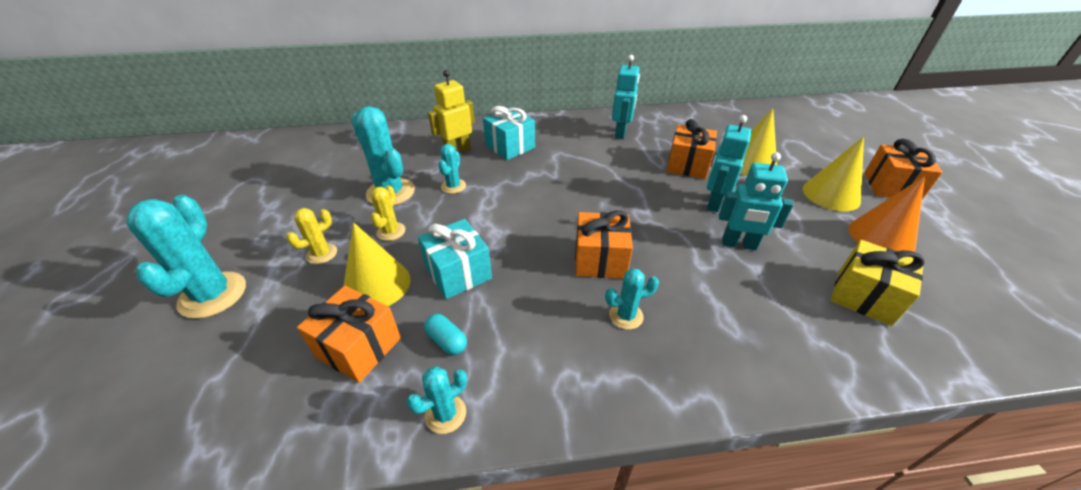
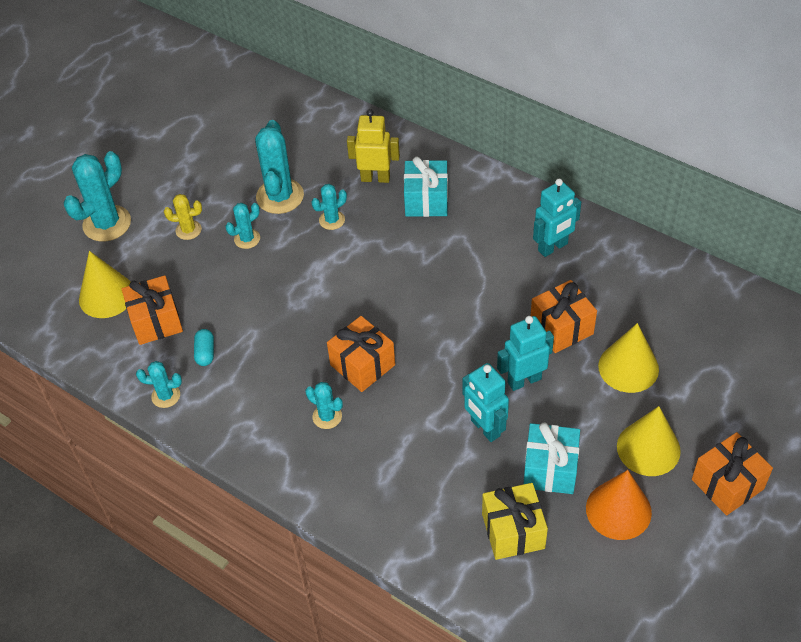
camera: 45 degrees right, 10 degrees up
yellow cone [344,222,411,306] -> yellow cone moved to [79,251,131,318]
yellow cactus [371,185,405,241] -> turquoise cactus [226,203,260,249]
turquoise gift [418,219,492,299] -> turquoise gift moved to [524,422,580,494]

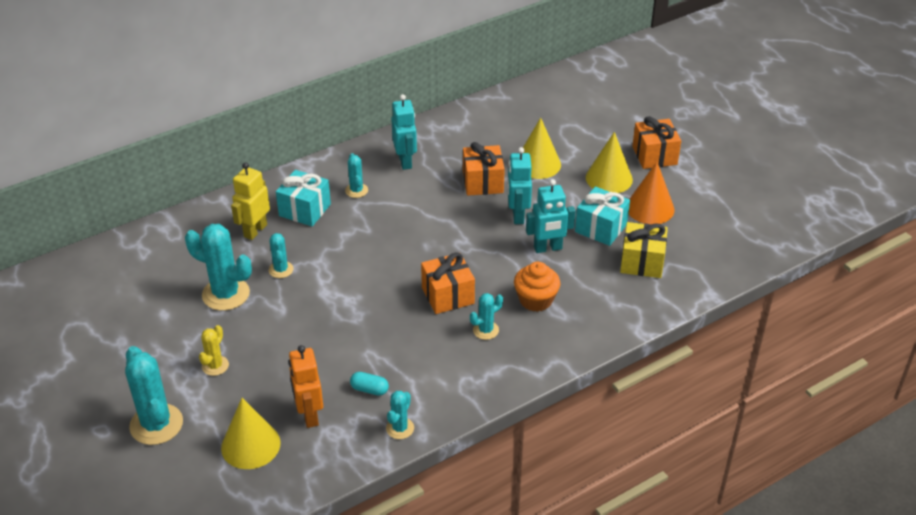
camera: 70 degrees left, 10 degrees down
orange gift [122,275,183,345] -> orange robot [289,345,323,428]
turquoise cactus [226,203,260,249] -> turquoise cactus moved to [345,153,368,198]
none -> orange cupcake [514,262,560,312]

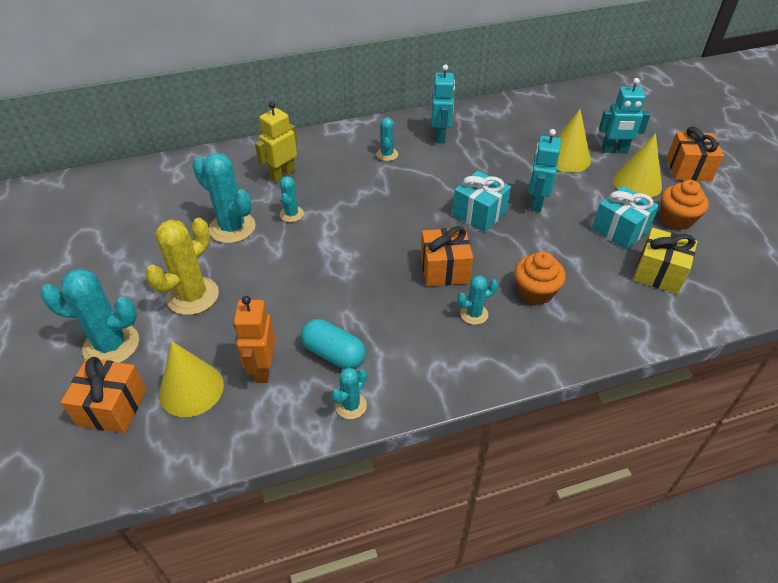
camera: 15 degrees right, 5 degrees up
turquoise cactus [125,346,183,445] -> turquoise cactus turned 75 degrees counterclockwise [40,268,139,363]
yellow cactus [199,325,229,376] -> yellow cactus [145,218,219,315], size x1.87
turquoise gift [276,170,331,226] -> turquoise gift moved to [452,170,511,232]
turquoise capsule [350,372,389,396] -> turquoise capsule [301,319,366,369], size x1.65
orange gift [463,142,505,196] -> orange gift moved to [61,357,147,433]
turquoise robot [526,179,576,253] -> turquoise robot moved to [599,78,651,153]
orange cone [629,162,675,224] -> orange cupcake [660,180,709,230]

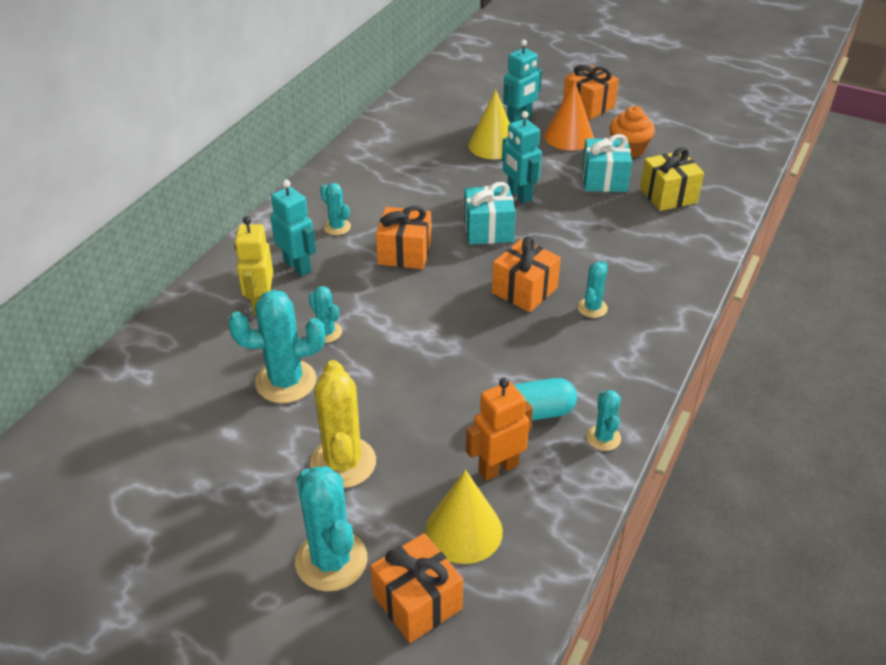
camera: 45 degrees left, 5 degrees down
turquoise cactus [40,268,139,363] -> turquoise cactus turned 75 degrees counterclockwise [295,466,367,591]
orange robot [234,296,275,383] -> orange robot turned 105 degrees clockwise [466,378,533,481]
turquoise robot [431,64,455,143] -> turquoise robot moved to [270,180,316,276]
orange cupcake [515,251,566,305] -> none
yellow cone [613,133,662,198] -> orange cone [544,81,594,151]
none -> orange gift [376,206,431,269]

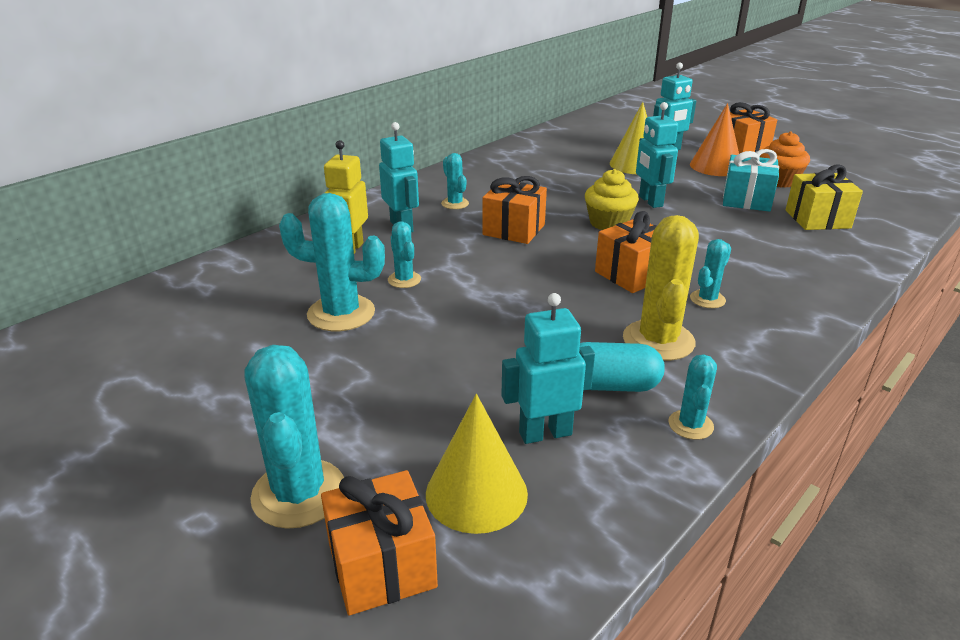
camera: 15 degrees right, 10 degrees down
yellow cactus [310,360,376,488] -> yellow cactus moved to [623,215,699,361]
turquoise gift [464,182,516,244] -> yellow cupcake [585,169,639,230]
orange robot [466,378,533,481] -> turquoise robot [501,293,595,444]

